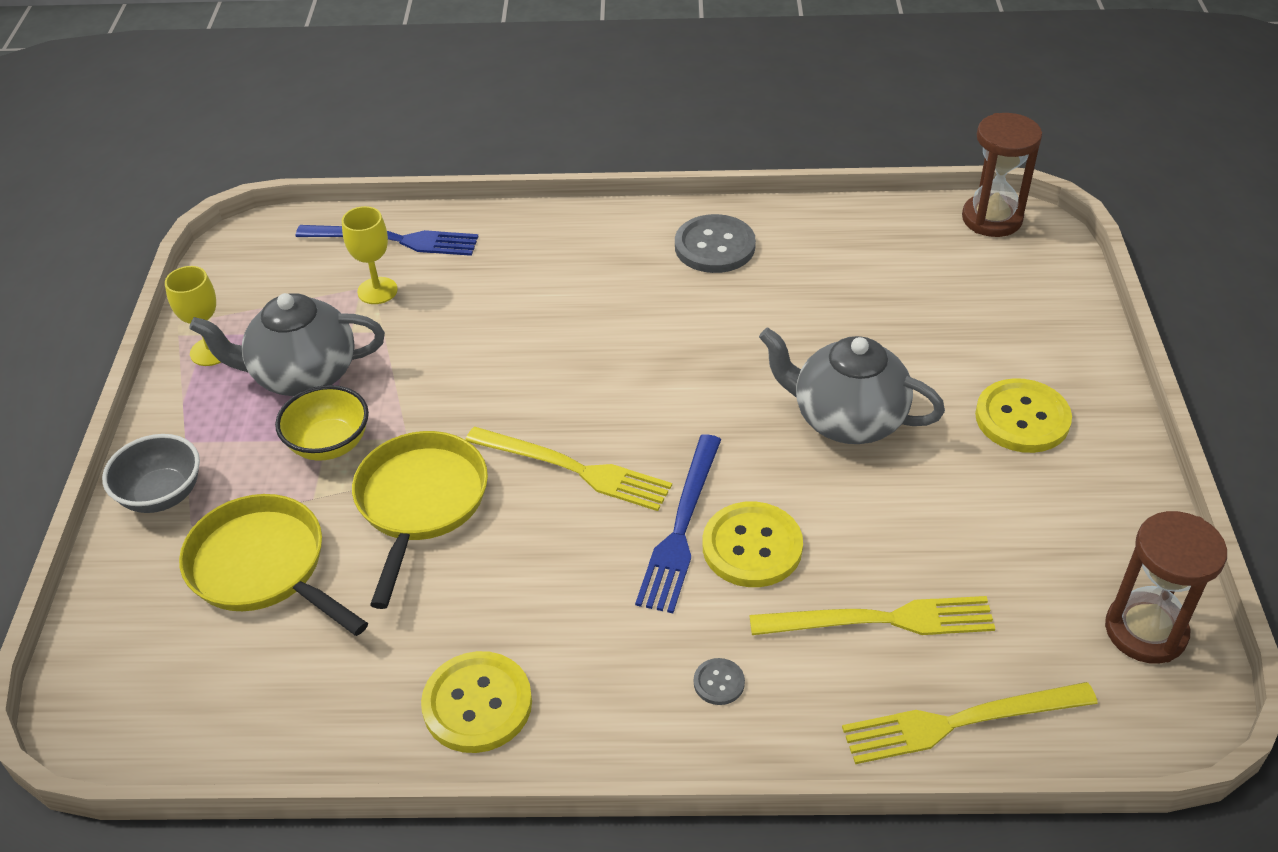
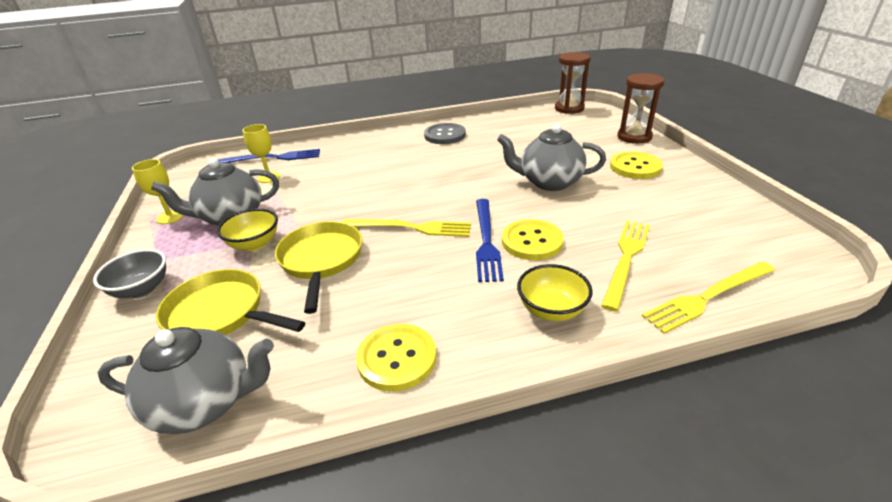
camera: 15 degrees left, 10 degrees down
grey button [694,658,745,705] -> yellow bowl [517,264,593,321]
yellow fork [749,596,995,635] -> yellow fork turned 45 degrees counterclockwise [601,221,650,312]
brown hourglass [1105,511,1227,664] -> brown hourglass moved to [617,73,665,144]
none -> grey teapot [97,327,274,434]

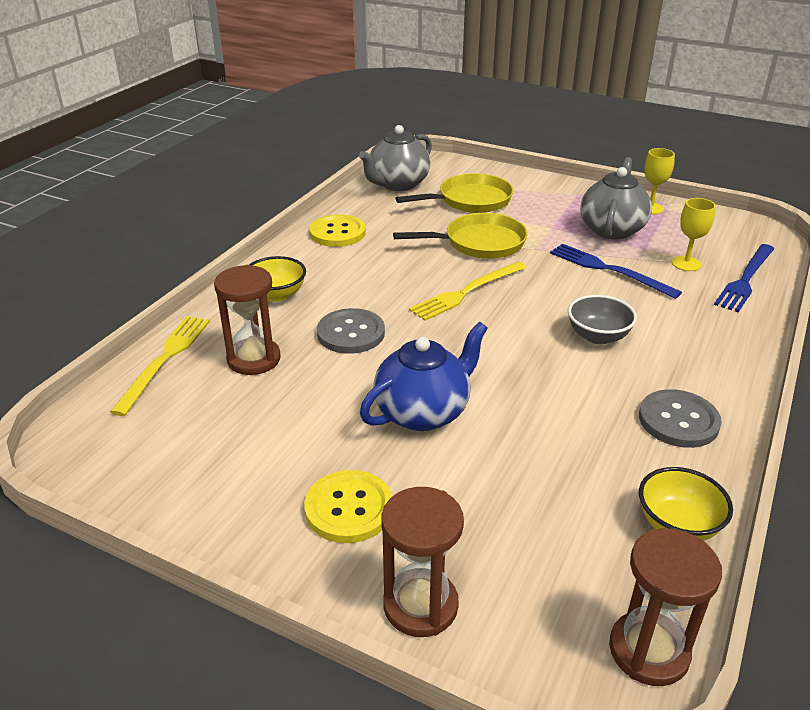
camera: 130 degrees right, 0 degrees up
grey bowl [93,249,166,298] -> grey bowl moved to [568,295,637,345]
yellow bowl [217,208,278,251] -> yellow bowl moved to [639,467,733,541]
yellow pan [275,221,362,314] -> yellow pan turned 45 degrees counterclockwise [393,213,528,259]
blue fork [476,199,504,282] -> blue fork moved to [550,244,682,299]
grey teapot [497,124,606,191] -> blue teapot [360,322,488,431]
yellow button [502,219,564,260] -> grey button [317,308,385,354]
yellow fork [601,221,650,312] -> brown hourglass [214,265,280,375]

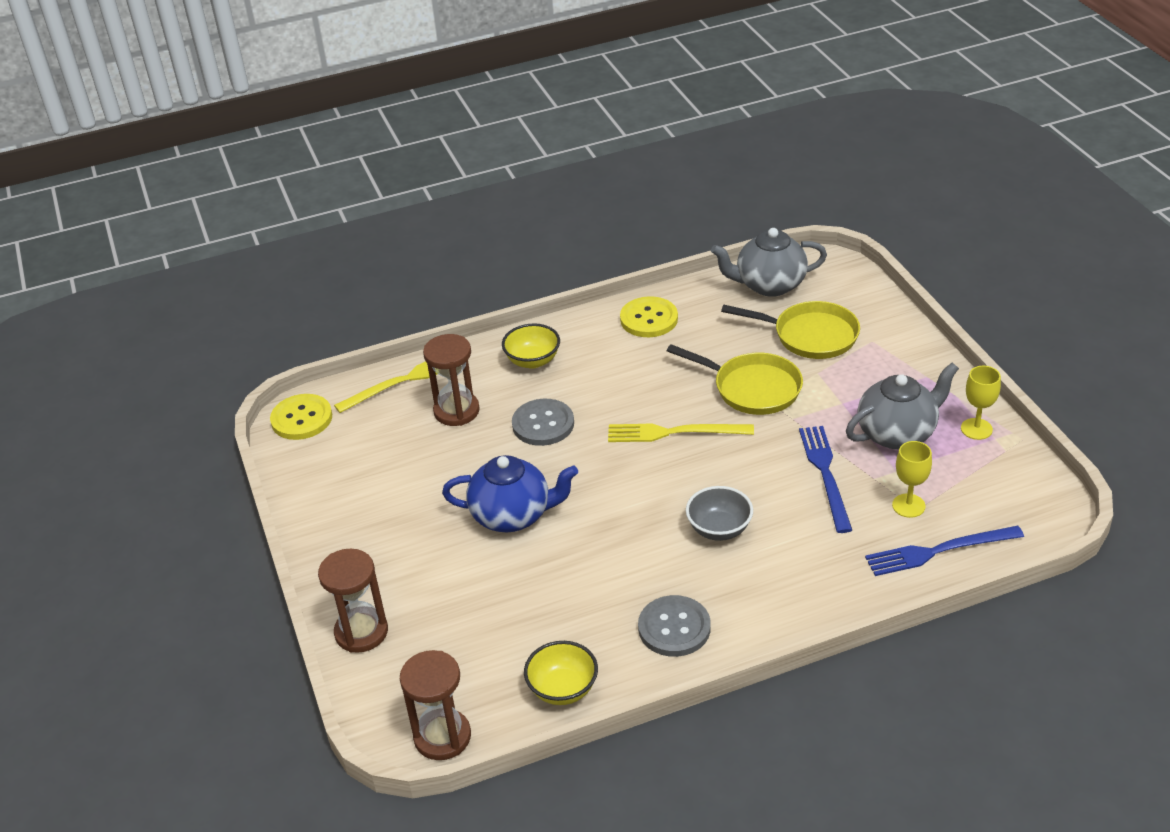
camera: 45 degrees right, 5 degrees up
yellow button [304,470,392,543] -> yellow button moved to [270,394,332,440]

